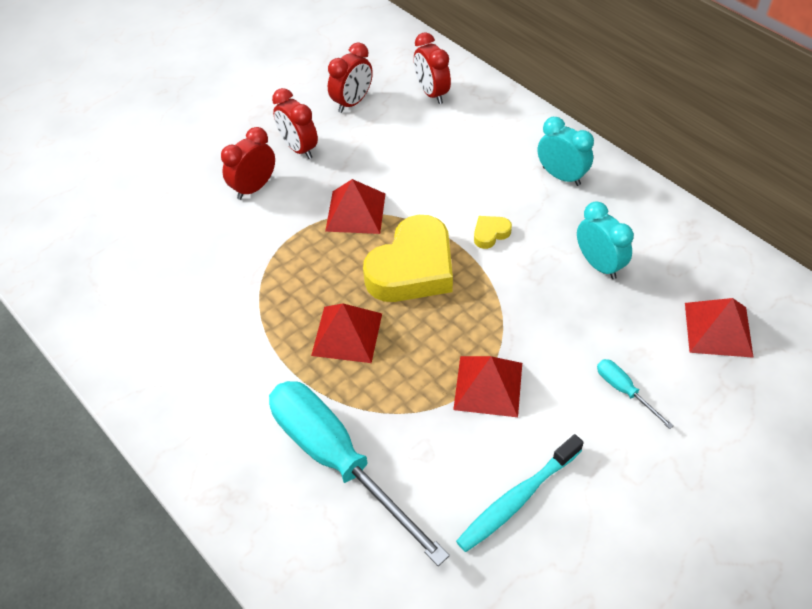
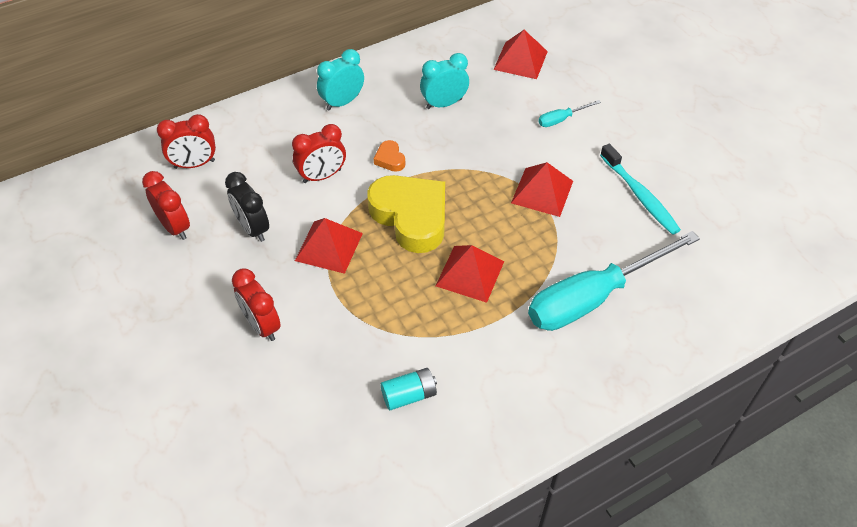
camera: 80 degrees left, 0 degrees up
red clock [272,88,318,159] -> red clock moved to [292,124,346,183]
yellow heart [474,216,512,249] -> orange heart [374,140,405,172]
none -> black clock [225,172,269,242]
none -> turquoise battery [380,368,437,410]

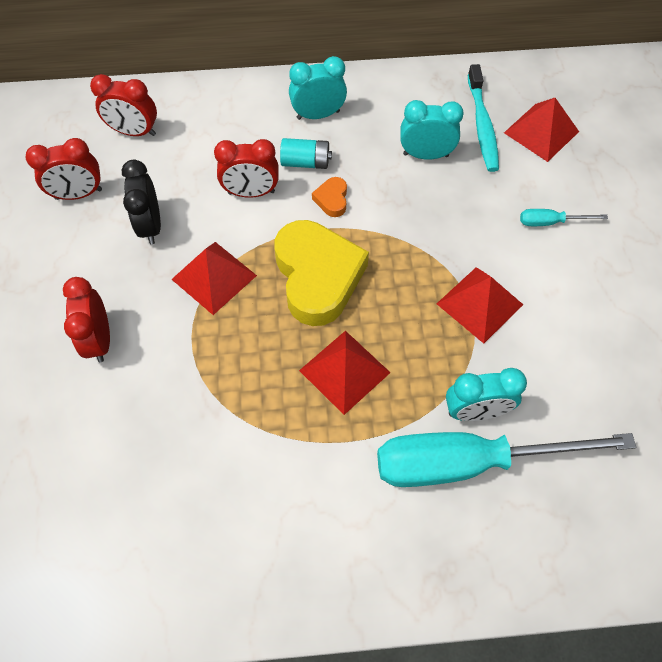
camera: 25 degrees right, 10 degrees up
red clock [142,171,190,240] -> red clock turned 90 degrees clockwise [26,138,102,200]
turquoise battery [380,368,437,410] -> turquoise battery moved to [280,138,332,169]
turquoise toothbrush [600,144,681,235] -> turquoise toothbrush moved to [468,64,499,172]
none -> turquoise clock [446,368,527,421]

